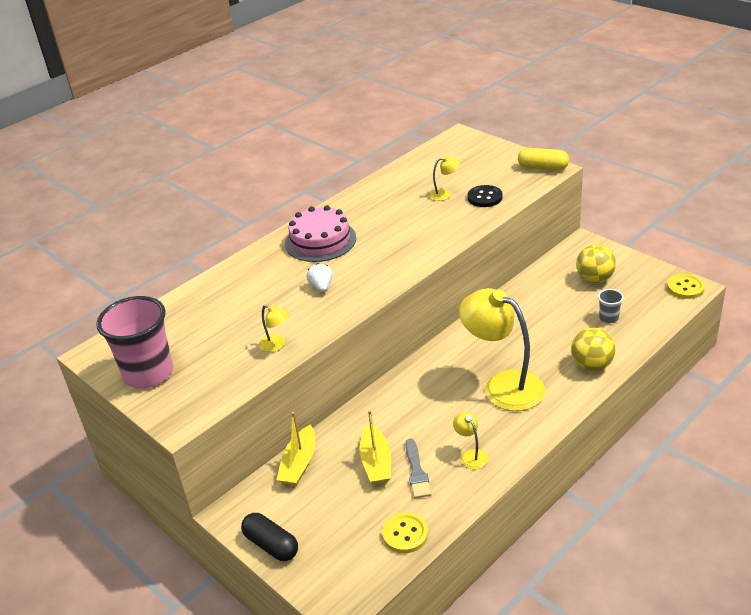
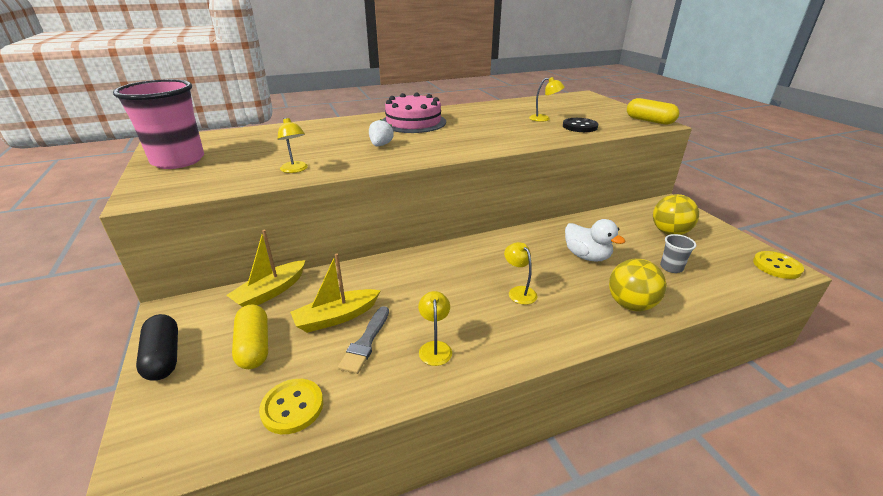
camera: 20 degrees right, 5 degrees down
yellow boat [360,410,391,485] -> yellow boat turned 45 degrees clockwise [290,253,381,333]
yellow lamp [459,288,545,411] -> yellow lamp [504,242,537,305], size x0.42
none -> yellow capsule [232,304,268,369]
none -> white duck [565,219,625,261]

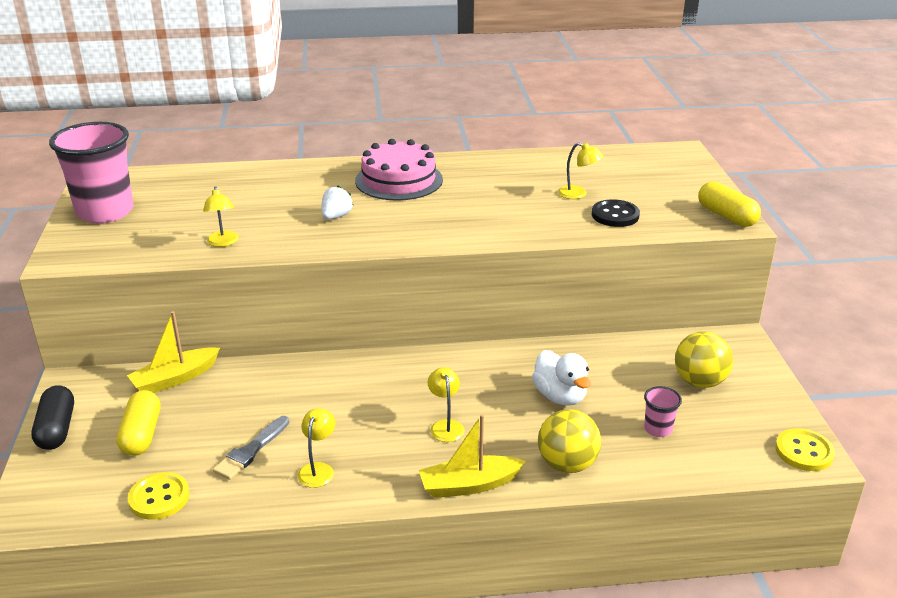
camera: 15 degrees right, 0 degrees up
yellow boat [290,253,381,333] -> yellow boat moved to [419,414,526,498]
grey cup [660,234,696,273] -> pink cup [644,386,682,437]

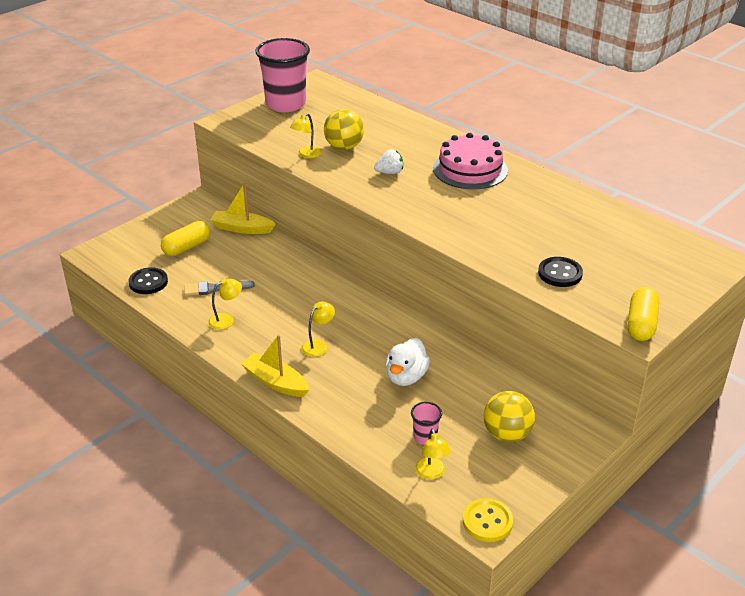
camera: 50 degrees right, 5 degrees up
black capsule [31,385,74,450] -> none
yellow button [128,472,189,520] -> black button [129,267,168,294]
yellow ball [538,409,601,473] -> yellow ball moved to [324,109,364,150]
yellow lamp [558,143,604,199] -> yellow lamp moved to [415,429,451,480]

